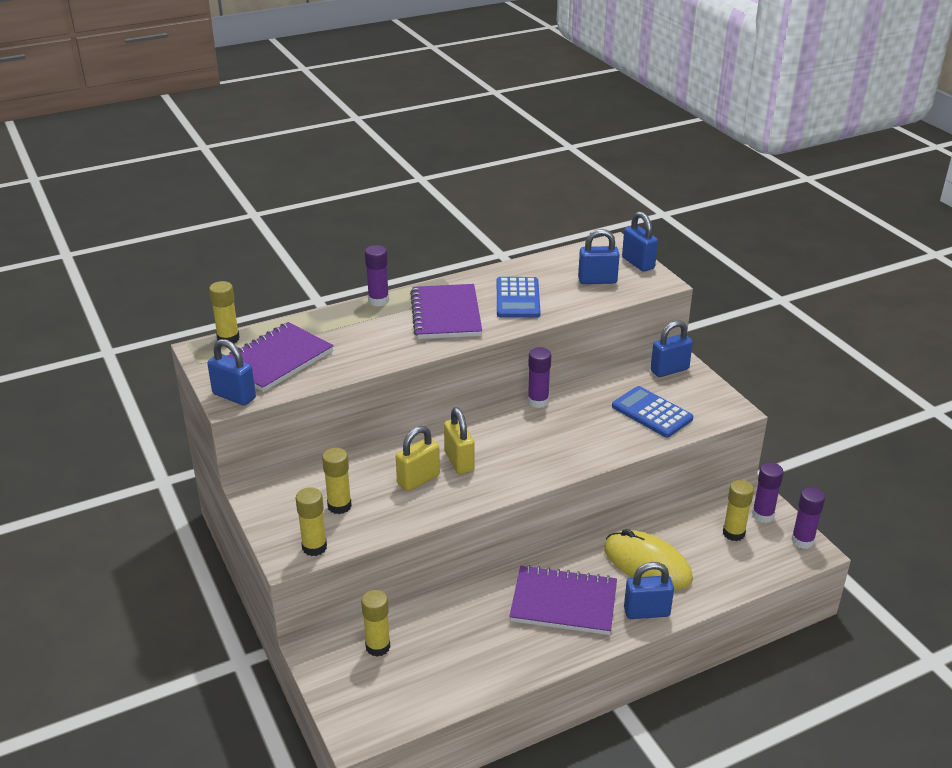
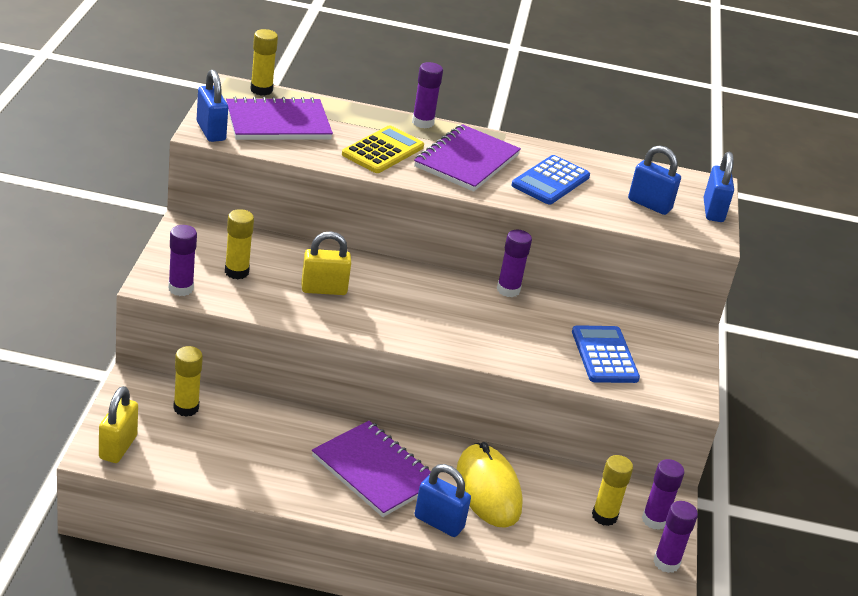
camera: 30 degrees right, 0 degrees up
yellow glue stick [296,487,327,556] -> purple glue stick [168,225,197,296]
yellow padlock [444,407,475,474] -> yellow padlock moved to [99,386,138,463]
blue padlock [651,320,693,377] -> none
none -> yellow calculator [342,125,424,173]

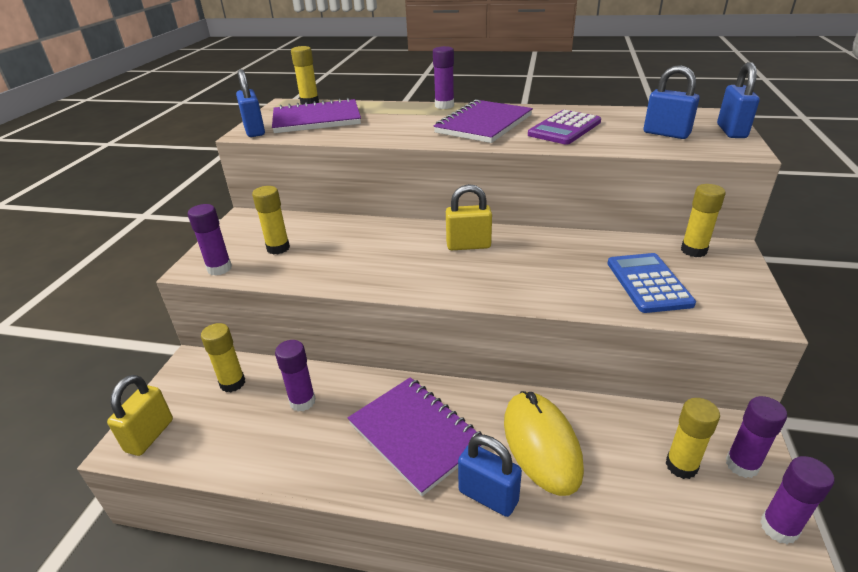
camera: 10 degrees right, 0 degrees up
yellow padlock [301,231,351,295] -> yellow padlock moved to [446,184,492,250]
yellow calculator [342,125,424,173] -> none
purple glue stick [497,230,532,297] -> purple glue stick moved to [275,340,316,412]
blue calculator [511,155,590,205] -> purple calculator [528,110,601,144]
none -> yellow glue stick [681,184,726,257]

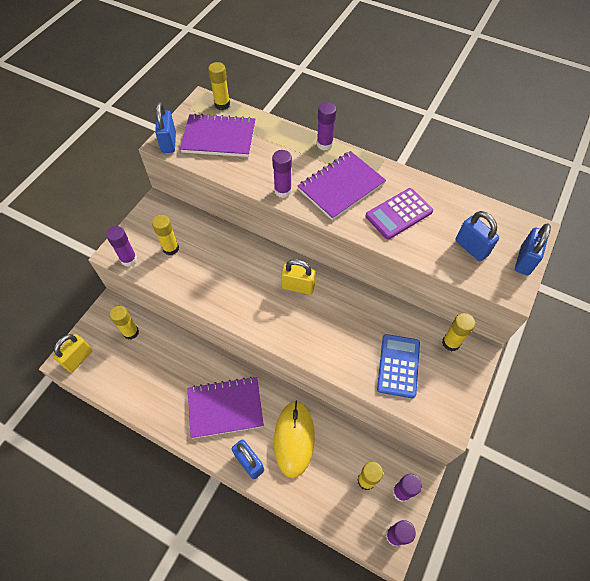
camera: 15 degrees right, 25 degrees up
purple glue stick [275,340,316,412] -> purple glue stick moved to [272,150,292,198]
purple notebook [348,377,485,496] -> purple notebook turned 75 degrees counterclockwise [187,376,264,439]

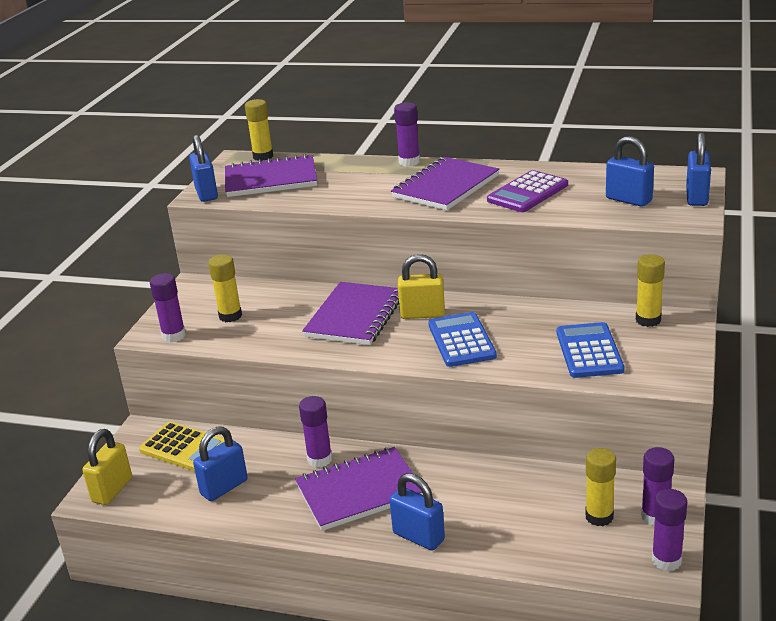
camera: 10 degrees left, 30 degrees down
yellow glue stick [110,306,139,340] -> yellow calculator [139,422,225,472]
purple glue stick [272,150,292,198] -> purple glue stick moved to [299,396,332,468]
yellow mouse [274,401,315,478] -> none
none -> blue padlock [193,426,248,501]
none -> purple notebook [302,282,399,345]
none -> blue calculator [428,312,497,367]

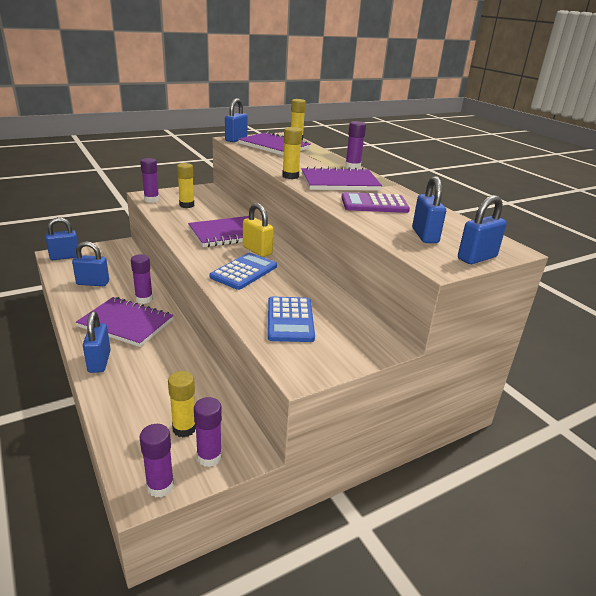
camera: 40 degrees right, 0 degrees up
yellow padlock [82,429,132,505] -> blue padlock [45,217,78,260]
yellow calculator [139,422,225,472] -> none
blue calculator [557,322,624,378] -> blue calculator turned 135 degrees clockwise [268,297,315,342]
yellow glue stick [636,254,665,327] -> yellow glue stick moved to [282,127,302,179]

